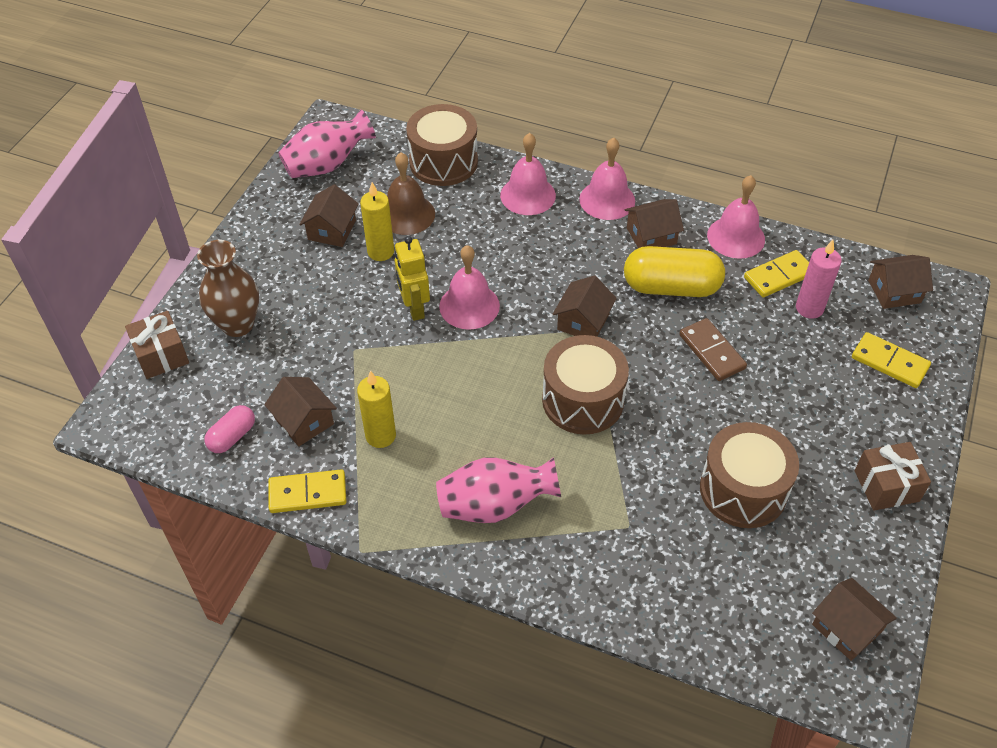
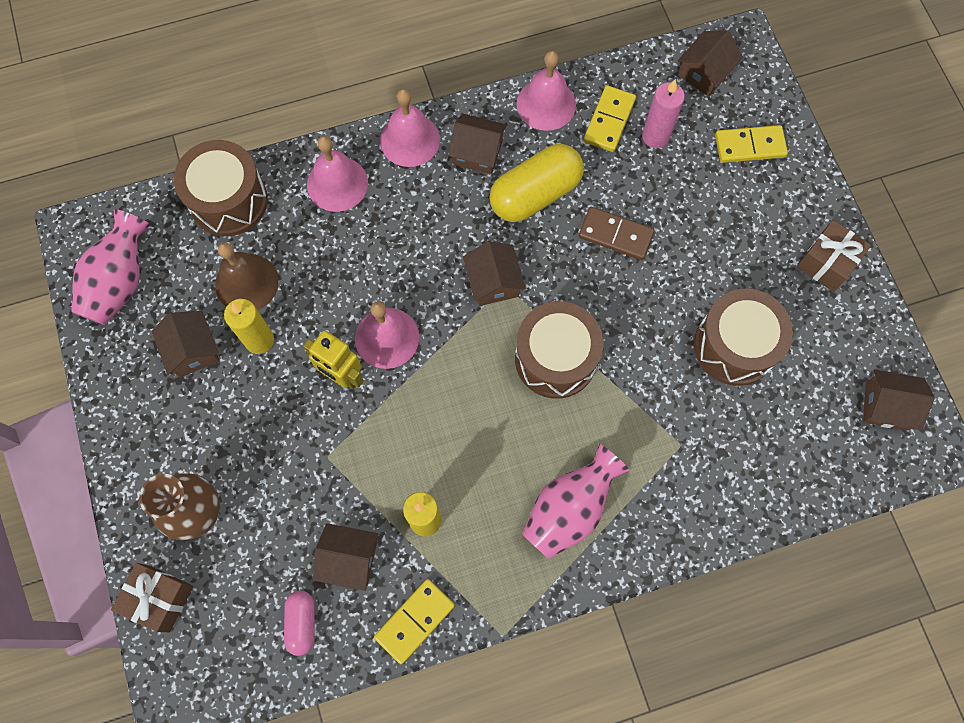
camera: 40 degrees left, 20 degrees up
brown house [625,199,684,248] -> brown house turned 75 degrees clockwise [448,113,507,174]

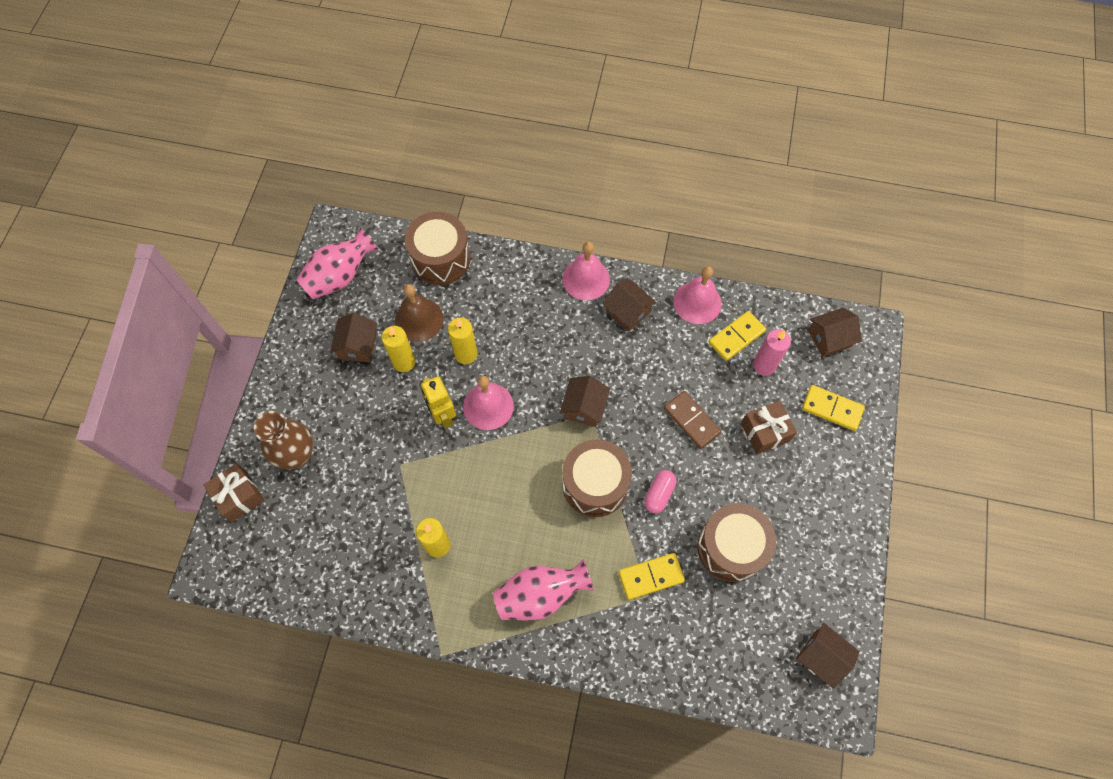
camera: 30 degrees right, 5 degrees down
pink capsule [284,591,315,656] -> pink capsule moved to [644,470,677,513]
pink bell [307,136,368,212] -> none
brown house [313,523,378,591] -> none
yellow domino [374,579,455,664] -> yellow domino moved to [619,553,685,600]
yellow capsule [490,144,584,222] -> none
brown gift [797,220,871,292] -> brown gift moved to [741,401,797,454]
none -> yellow candle [448,318,477,364]

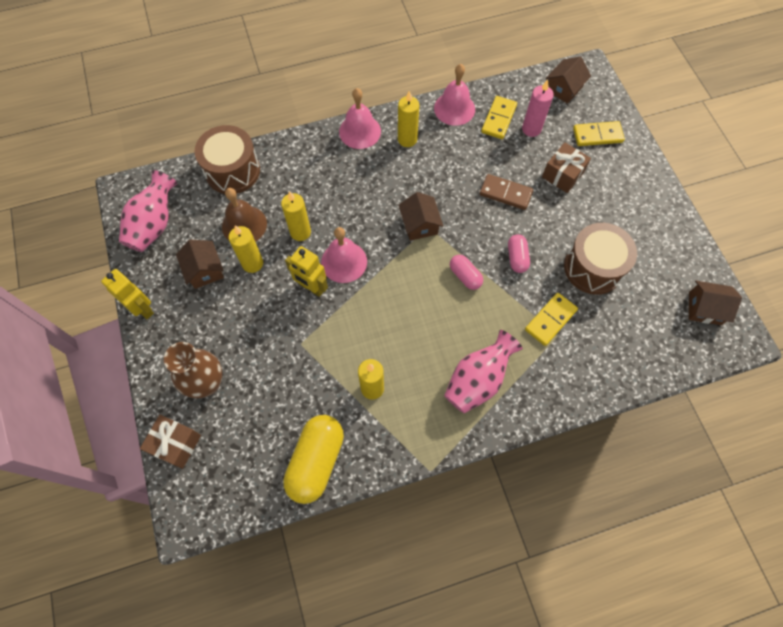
camera: 30 degrees left, 0 degrees up
brown drum [562,439,632,517] -> pink capsule [450,255,483,290]
brown house [603,279,657,332] -> yellow candle [398,91,419,147]
none -> yellow robot [101,269,154,319]
none -> yellow capsule [283,415,344,504]

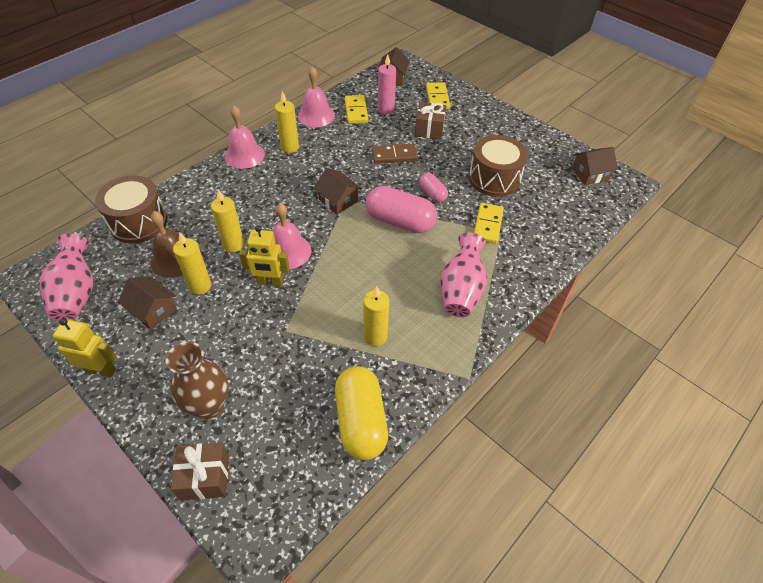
camera: 30 degrees left, 15 degrees down
pink capsule [450,255,483,290] -> pink capsule [366,186,437,233], size x1.89
yellow domino [573,121,625,146] -> yellow domino turned 60 degrees counterclockwise [426,82,450,109]

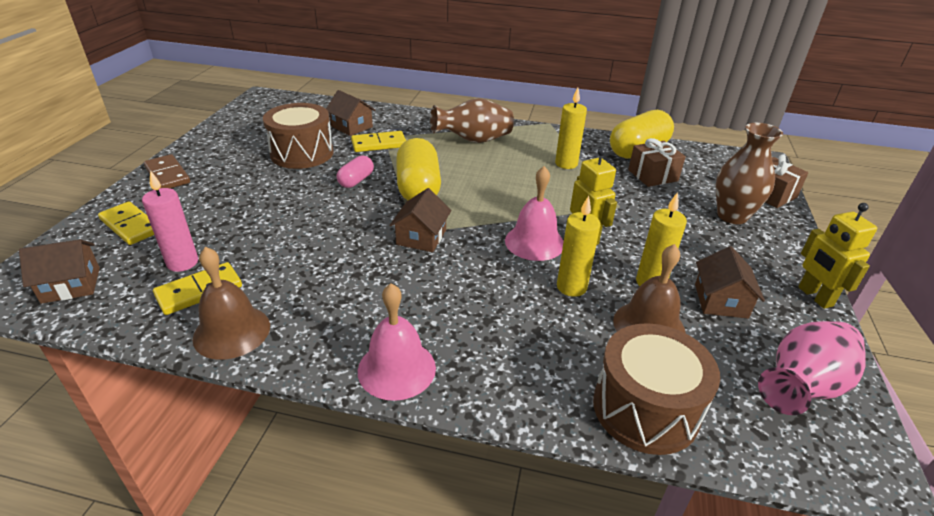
camera: 120 degrees left, 15 degrees down
yellow candle [275,91,299,153] -> none
pink bell [298,66,335,127] -> brown bell [193,247,270,360]
pink capsule [366,186,437,233] -> yellow capsule [396,138,441,200]
brown domino [372,144,418,164] -> brown domino moved to [144,154,190,188]
brown gift [415,102,446,140] -> brown gift moved to [628,138,686,187]
yellow domino [426,82,450,109] -> yellow domino turned 75 degrees clockwise [98,202,154,245]
pink vase [440,233,487,317] -> brown vase [430,98,514,143]
brown house [572,147,618,185] -> brown house moved to [326,90,375,136]

